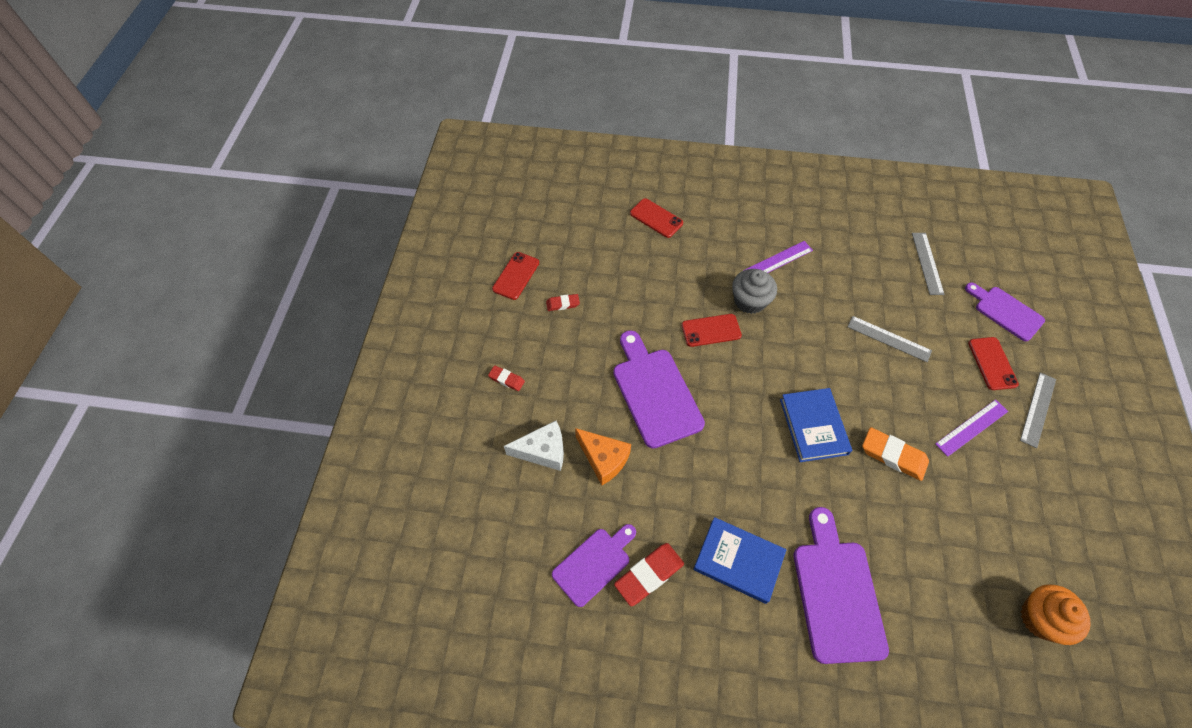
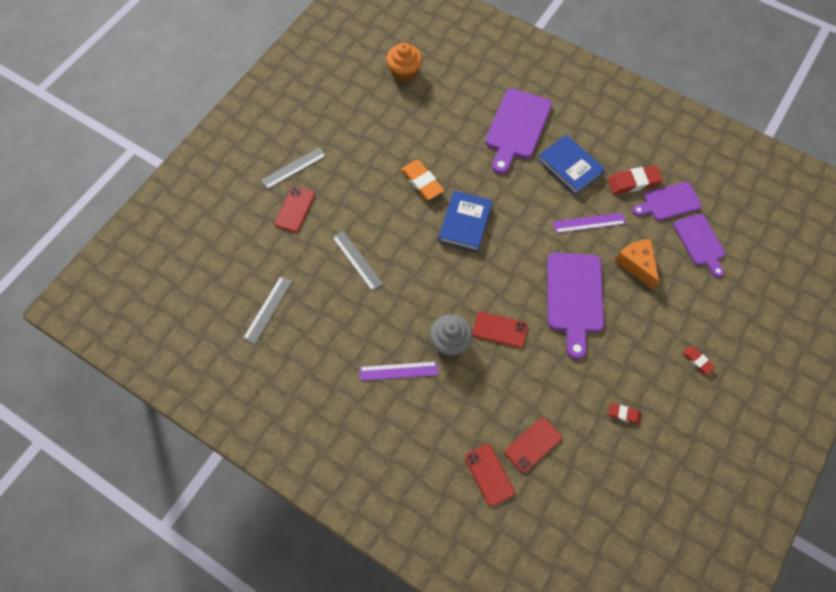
camera: 155 degrees left, 5 degrees up
red phone [492,252,539,300] -> red phone moved to [505,418,562,473]
white cheese [504,421,564,471] -> none
purple ruler [935,399,1008,457] -> purple ruler moved to [553,212,626,233]
purple cutting board [965,282,1045,341] -> purple cutting board moved to [673,214,726,278]

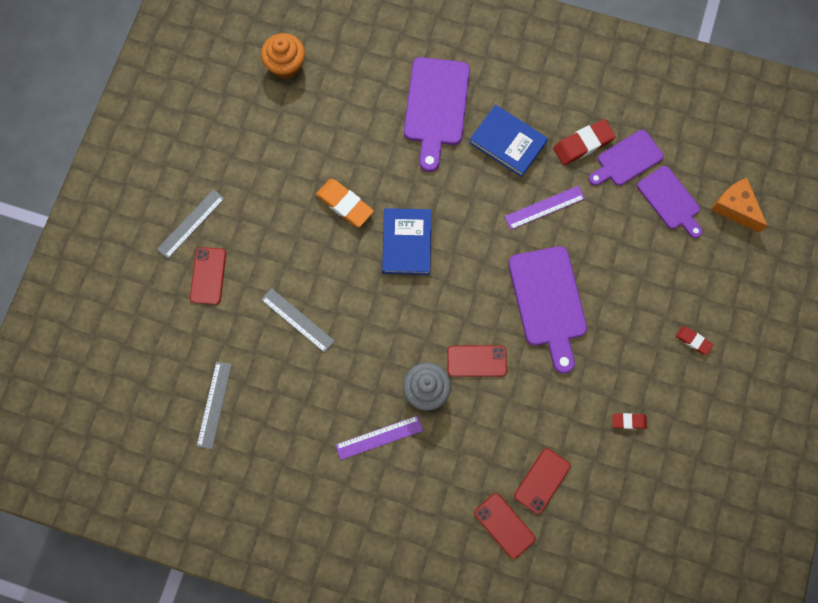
camera: 15 degrees left, 10 degrees up
orange cheese [615,239,659,290] -> orange cheese moved to [711,178,767,233]

